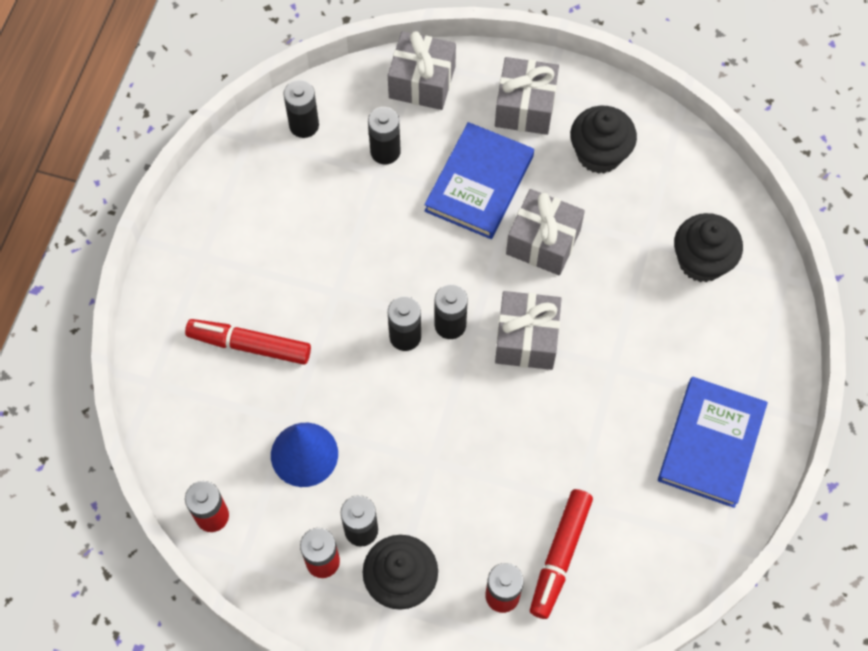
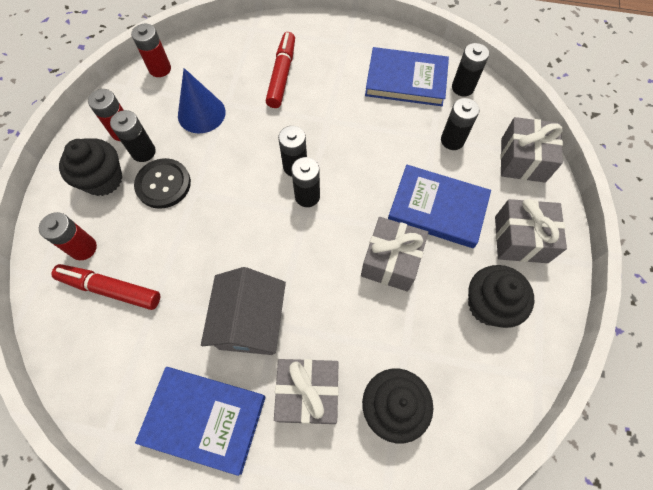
camera: 85 degrees right, 0 degrees up
grey gift [495,291,562,370] -> grey gift moved to [274,359,339,424]
none -> black button [134,158,191,209]
none -> grey house [201,267,286,355]
none -> blue book [365,47,449,106]

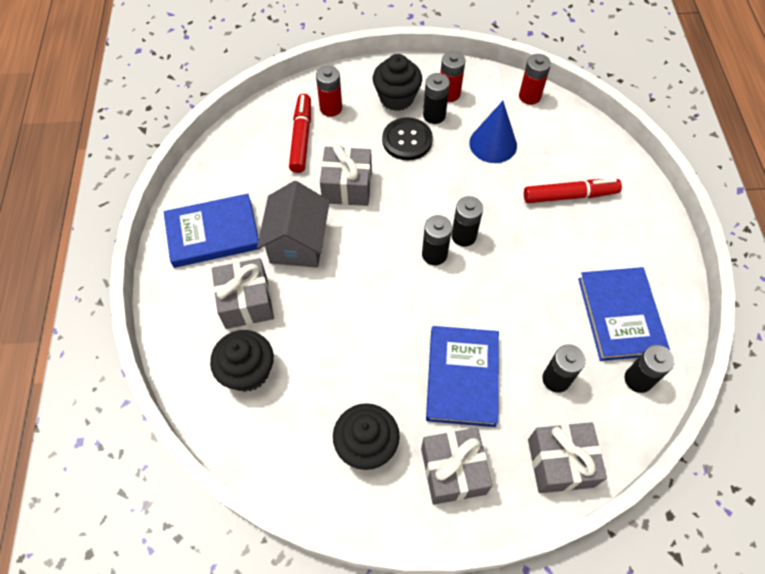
camera: 75 degrees right, 5 degrees down
blue book [135,367,266,476] -> blue book turned 75 degrees clockwise [164,194,259,268]
grey house [201,267,286,355] -> grey house turned 75 degrees counterclockwise [257,181,330,268]
grey gift [361,217,428,292] -> grey gift moved to [320,144,372,206]

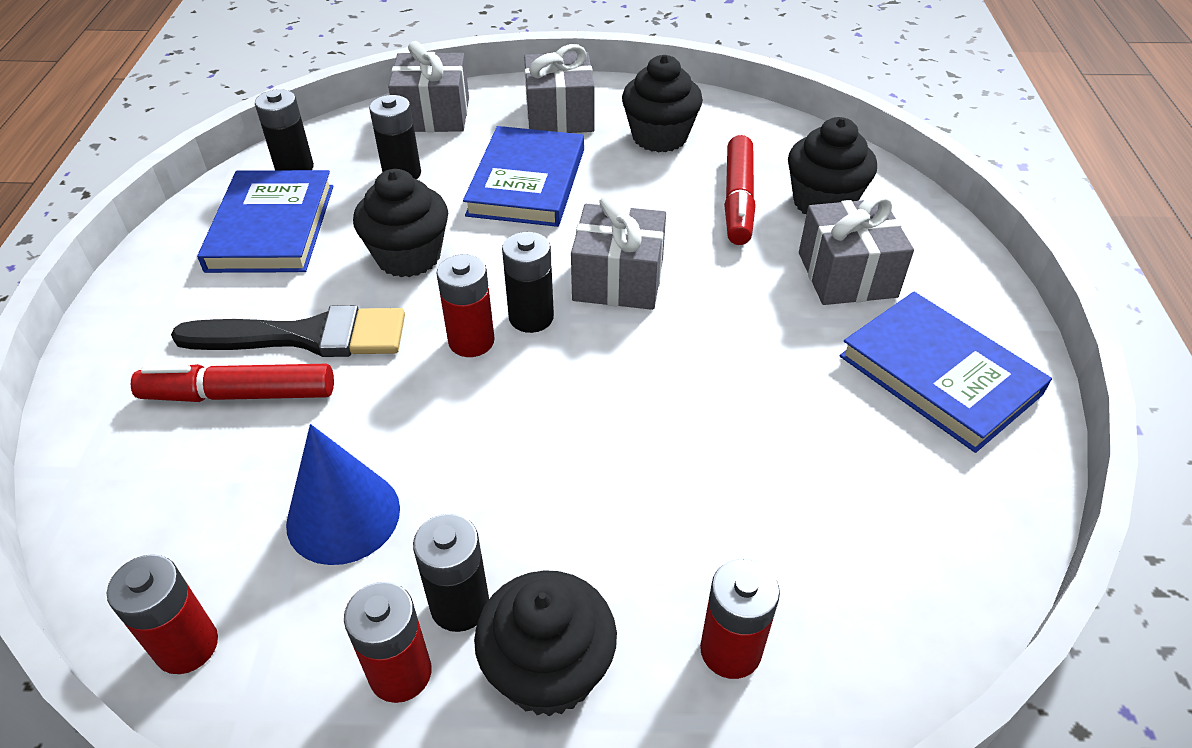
camera: 175 degrees left, 15 degrees down
blue book [164,194,259,268] -> blue book turned 60 degrees clockwise [839,292,1052,453]
grey house [257,181,330,268] -> none
red marker [289,94,311,173] -> red marker moved to [724,135,756,245]
grey gift [320,144,372,206] -> grey gift moved to [571,195,666,310]
black button [382,117,433,160] -> none
black battery [451,196,483,247] -> red battery [436,255,494,357]
none -> black brush [171,305,405,357]
none -> black cupcake [353,169,448,277]

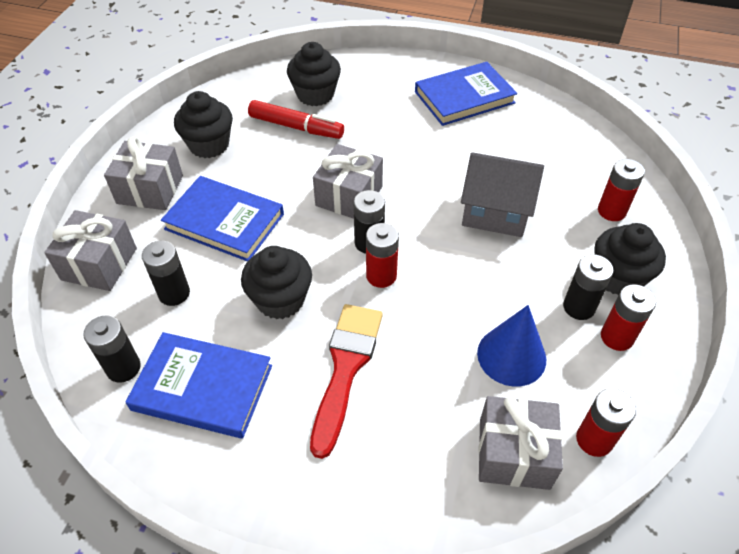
camera: 75 degrees left, 5 degrees up
red marker [131,364,334,402] -> none
black brush [171,305,405,357] -> red brush [310,304,383,459]
grey gift [799,195,914,305] -> grey gift moved to [478,396,563,490]
none -> grey house [461,152,544,237]

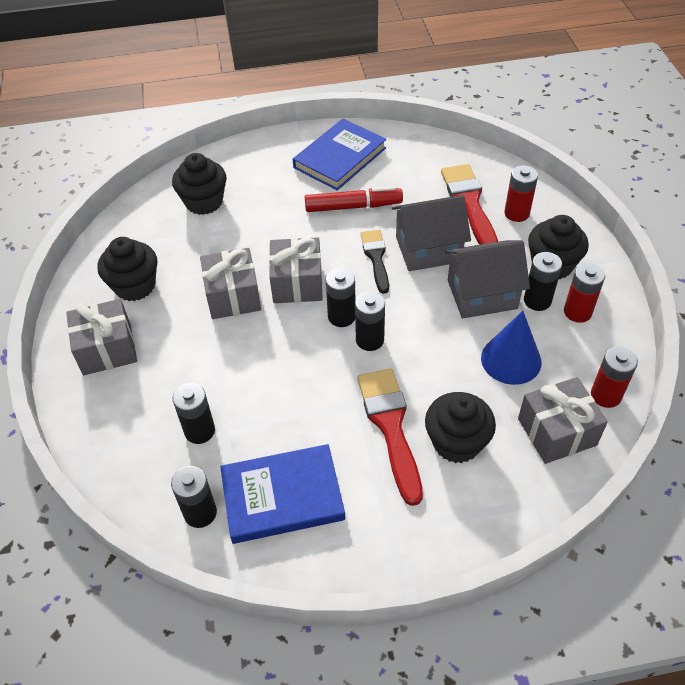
camera: 25 degrees left, 0 degrees up
grey gift [44,210,137,291] -> grey gift moved to [200,248,261,319]
blue book [161,176,284,262] -> none
black cupcake [241,246,312,319] -> black cupcake moved to [425,392,496,463]
red marker [248,100,344,139] -> red marker moved to [305,186,403,212]
red battery [366,223,399,288] -> black battery [355,291,385,351]
none -> black brush [361,230,389,294]
none -> red brush [441,164,498,245]
none -> grey house [445,240,530,318]

